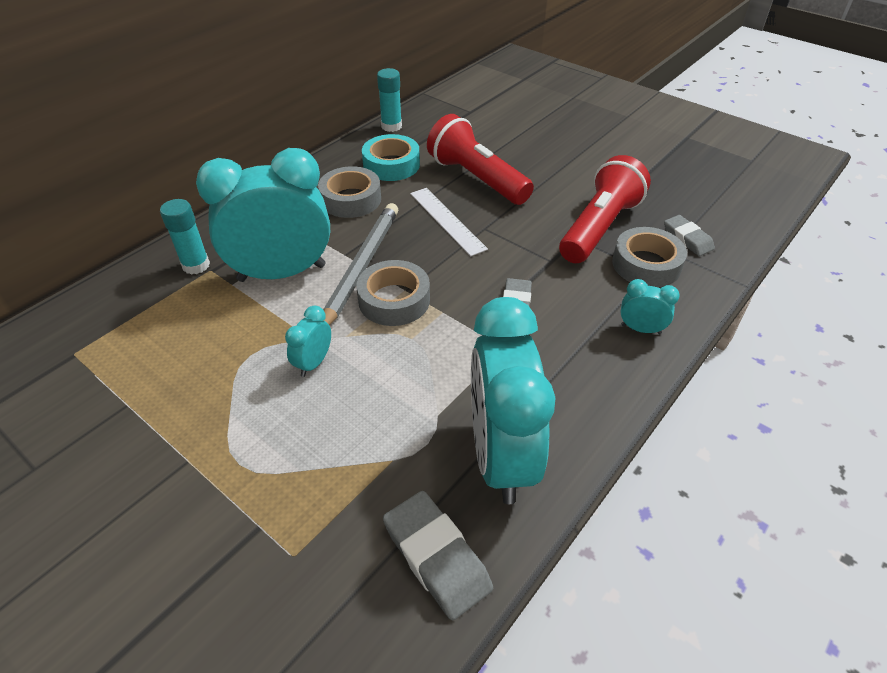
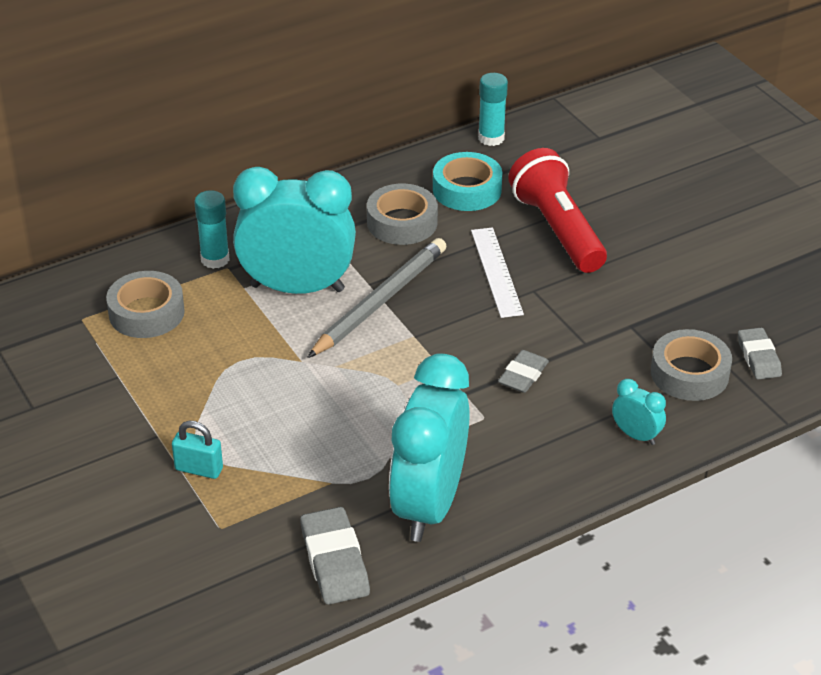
camera: 20 degrees right, 5 degrees down
turquoise clock [285,306,331,377] -> none
grey tape [356,260,430,326] -> grey tape moved to [106,271,185,338]
red flashlight [559,155,651,263] -> none
none -> turquoise padlock [172,421,223,479]

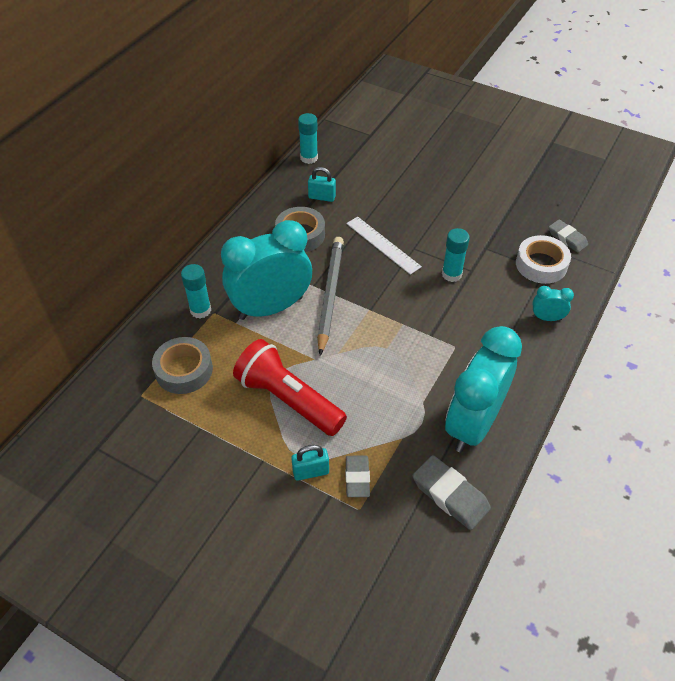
camera: 30 degrees left, 10 degrees up
turquoise clock [389,353,469,542] -> turquoise clock turned 45 degrees clockwise [445,326,522,452]
turquoise tape [433,152,502,211] -> turquoise padlock [308,167,336,202]
grey eraser [498,350,549,393] -> grey eraser moved to [345,455,370,497]
red flashlight [508,148,607,273] -> red flashlight moved to [233,339,347,436]
grey tape [651,329,732,401] -> white tape [516,235,571,284]
none -> turquoise glue stick [442,228,470,282]

